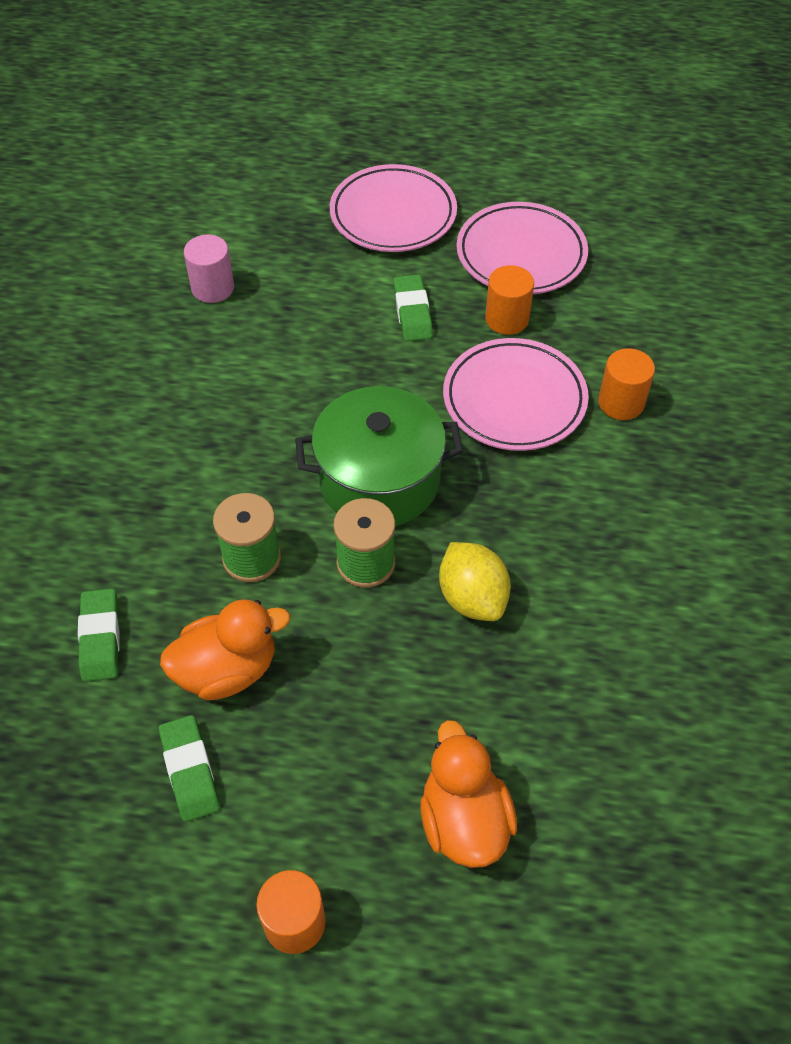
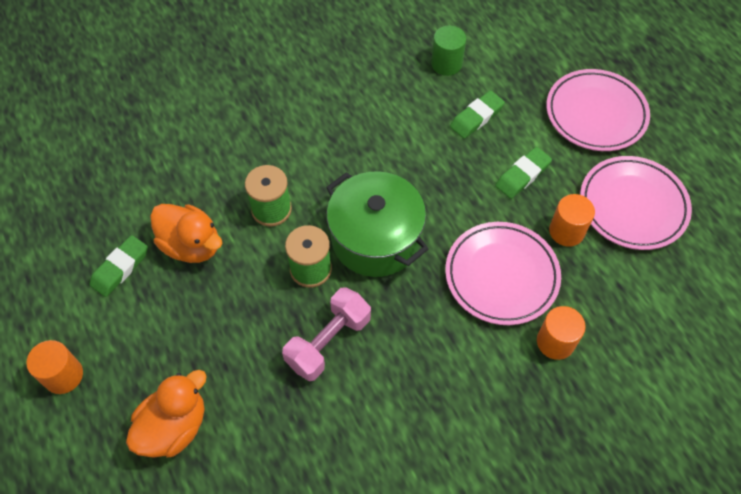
camera: 55 degrees right, 5 degrees up
green eraser [78,588,120,682] -> green eraser moved to [450,91,505,139]
pink cylinder [184,235,234,303] -> green cylinder [431,26,466,76]
yellow lemon [439,542,511,621] -> pink dumbbell [282,287,371,381]

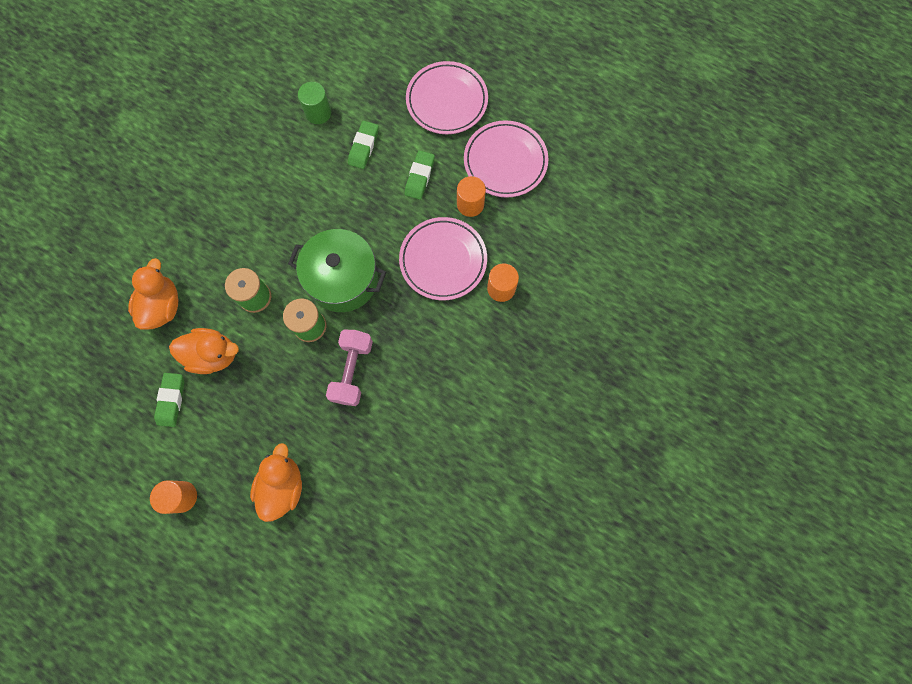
camera: 30 degrees left, 15 degrees up
none -> orange duck [128,258,178,330]

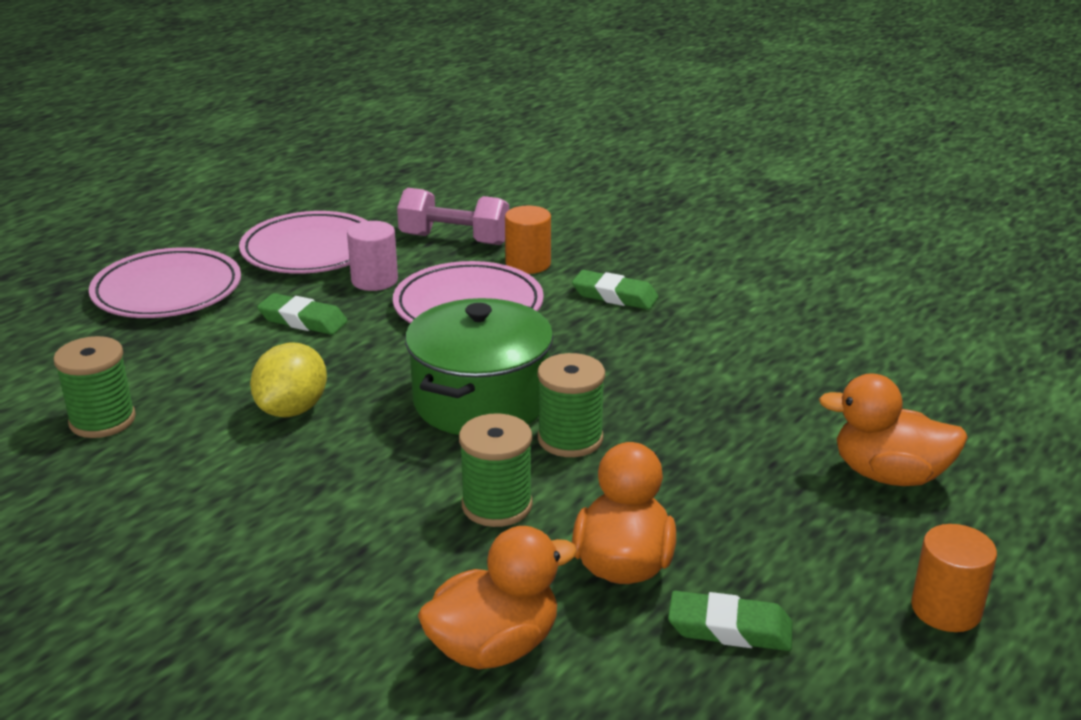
camera: 85 degrees left, 45 degrees down
orange duck [128,258,178,330] -> orange duck turned 135 degrees clockwise [418,526,577,669]
green cylinder [298,82,331,124] -> green spool [53,336,136,438]
pink dumbbell [326,330,373,406] -> pink dumbbell moved to [397,188,509,245]
green eraser [348,121,379,169] -> green eraser moved to [572,270,659,310]
orange cylinder [457,176,486,217] -> pink cylinder [347,221,398,291]
none -> yellow lemon [250,342,327,417]

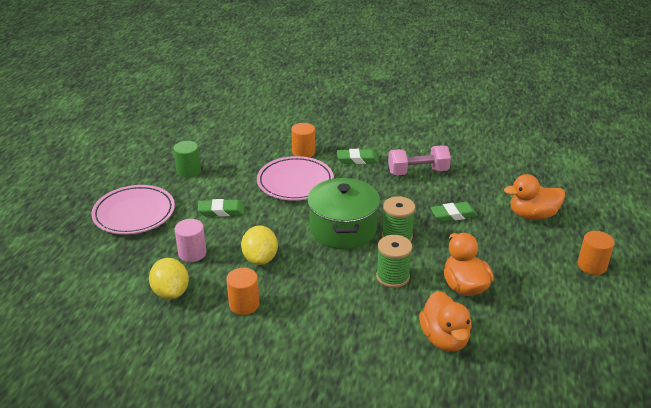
camera: 25 degrees left, 5 degrees up
green spool [53,336,136,438] -> yellow lemon [149,258,189,300]
pink plate [239,211,368,274] -> green cylinder [173,141,201,178]
pink cylinder [347,221,398,291] -> pink cylinder moved to [175,219,207,262]
pink dumbbell [397,188,509,245] -> pink dumbbell moved to [388,145,451,175]
orange duck [418,526,577,669] -> orange duck turned 135 degrees clockwise [419,291,472,352]
green eraser [668,591,793,651] -> green eraser moved to [430,202,478,222]
none -> orange cylinder [226,268,259,315]

